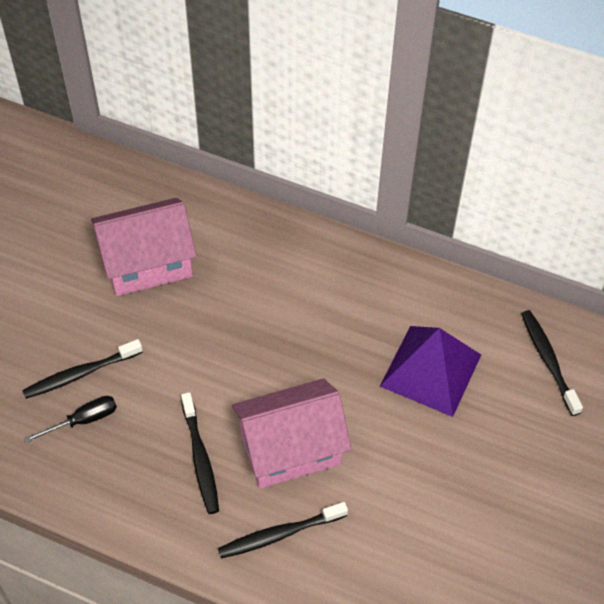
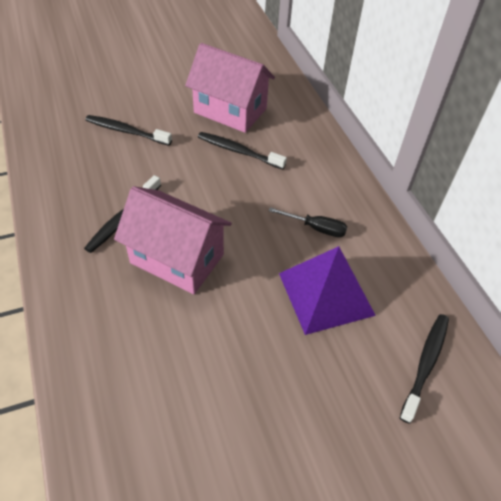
camera: 45 degrees right, 5 degrees down
black screwdriver [24,396,117,443] -> black screwdriver moved to [268,207,347,237]
black toothbrush [218,502,348,558] -> black toothbrush moved to [198,132,287,170]

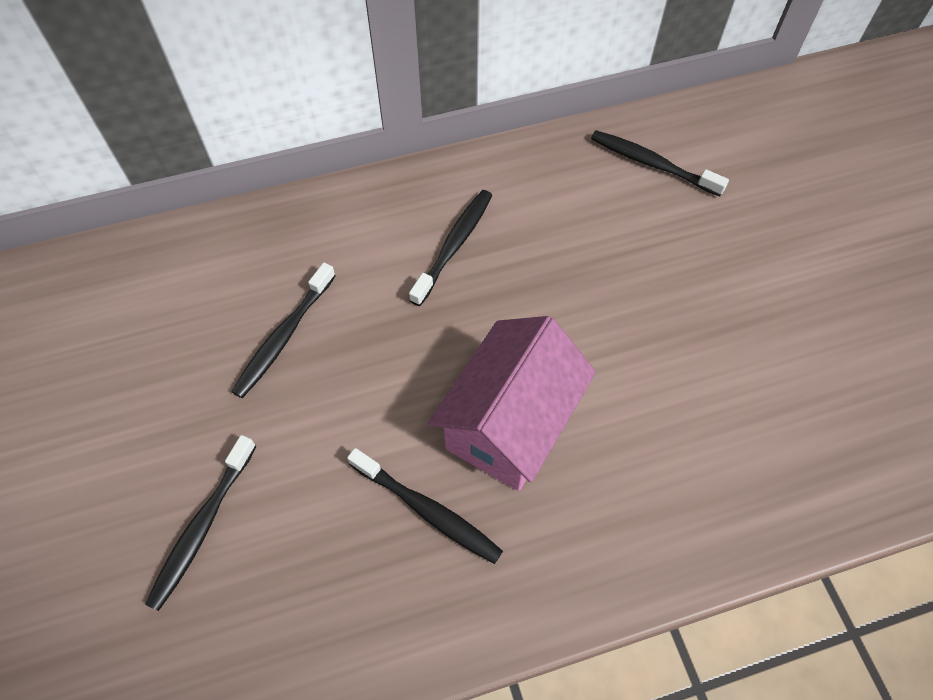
camera: 85 degrees left, 10 degrees up
pink house [185,43,275,133] -> none
black screwdriver [268,207,347,237] -> black toothbrush [409,190,492,306]
purple pyramid [279,246,376,335] -> none

